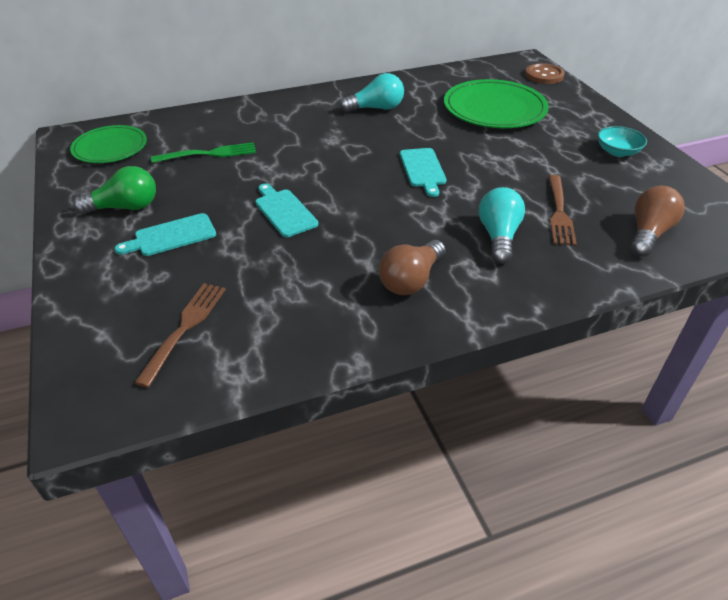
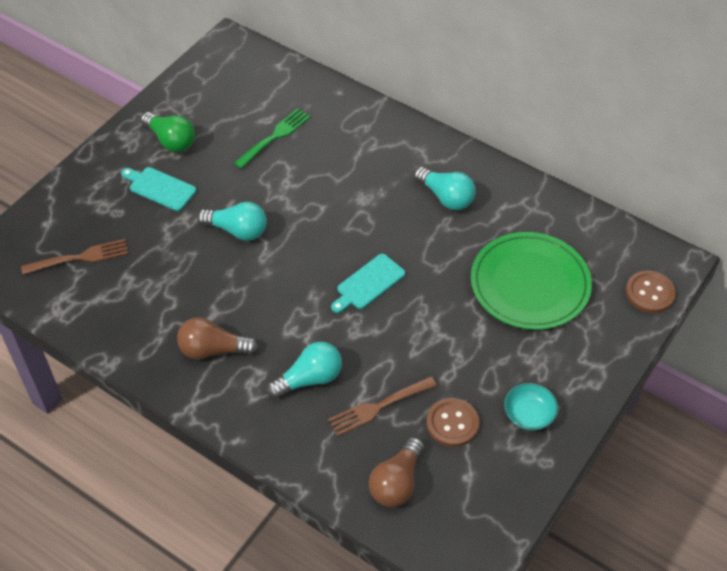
camera: 55 degrees right, 10 degrees up
green plate [70,125,147,163] -> none
green fork [151,142,256,163] -> green fork turned 90 degrees counterclockwise [234,108,310,169]
turquoise cutting board [255,184,318,237] -> turquoise light bulb [197,202,267,241]
brown light bulb [631,186,685,257] -> brown light bulb turned 120 degrees clockwise [369,437,424,507]
none -> brown button [427,398,479,447]

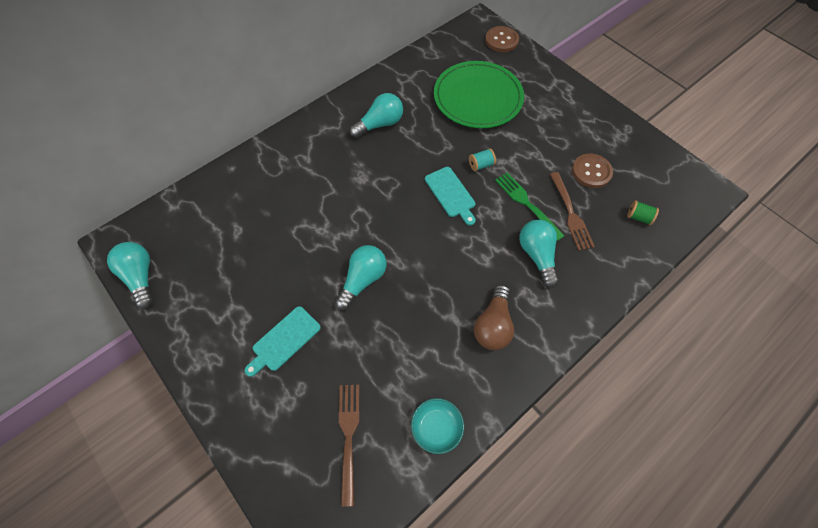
camera: 75 degrees left, 10 degrees up
green light bulb [141,112,195,152] -> none
green fork [234,108,310,169] -> green fork moved to [495,172,565,241]
brown light bulb [369,437,424,507] -> green spool [627,200,659,225]
turquoise bowl [504,383,558,431] -> turquoise bowl moved to [411,398,464,454]
none -> turquoise light bulb [107,242,154,309]
none -> turquoise spool [469,148,496,171]

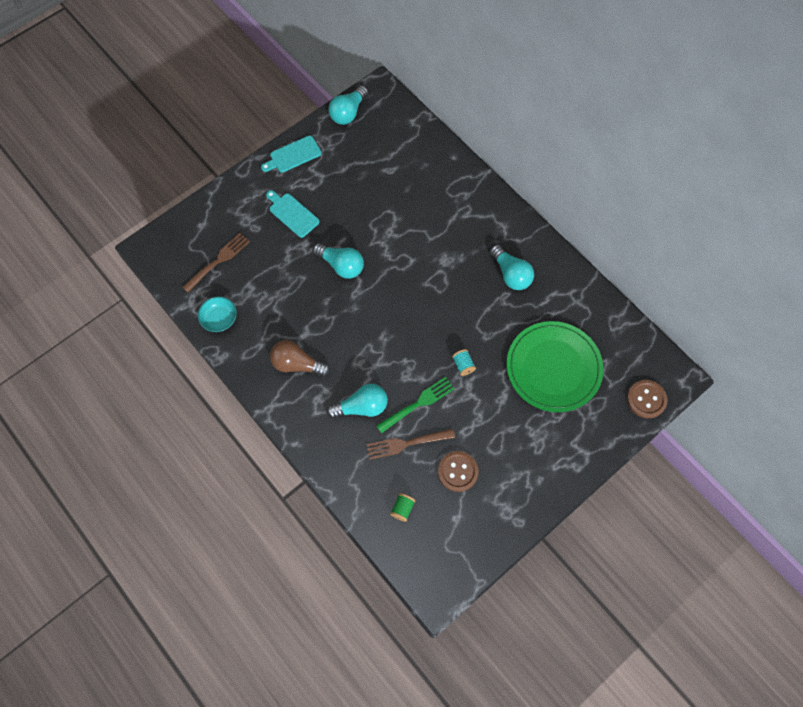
camera: 90 degrees right, 5 degrees up
turquoise light bulb [107,242,154,309] -> turquoise light bulb turned 150 degrees clockwise [328,86,368,125]
brown fork [339,385,359,507] -> brown fork turned 45 degrees counterclockwise [182,233,250,292]
turquoise cutting board [425,167,476,226] -> turquoise cutting board moved to [261,136,322,173]

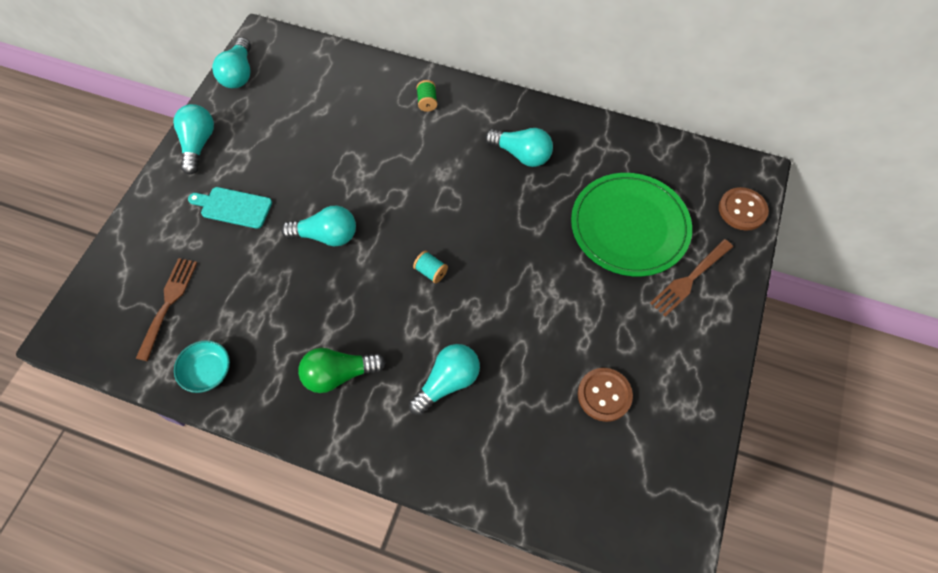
camera: 30 degrees left, 5 degrees down
turquoise cutting board [261,136,322,173] -> turquoise light bulb [173,104,214,175]
brown light bulb [270,340,330,377] -> green light bulb [298,348,386,393]
brown fork [366,429,455,460] -> brown fork moved to [650,239,733,317]
green fork [376,377,455,433] -> none
green spool [390,493,416,522] -> green spool moved to [416,80,437,112]
turquoise spool [452,349,476,376] -> turquoise spool moved to [413,251,448,283]

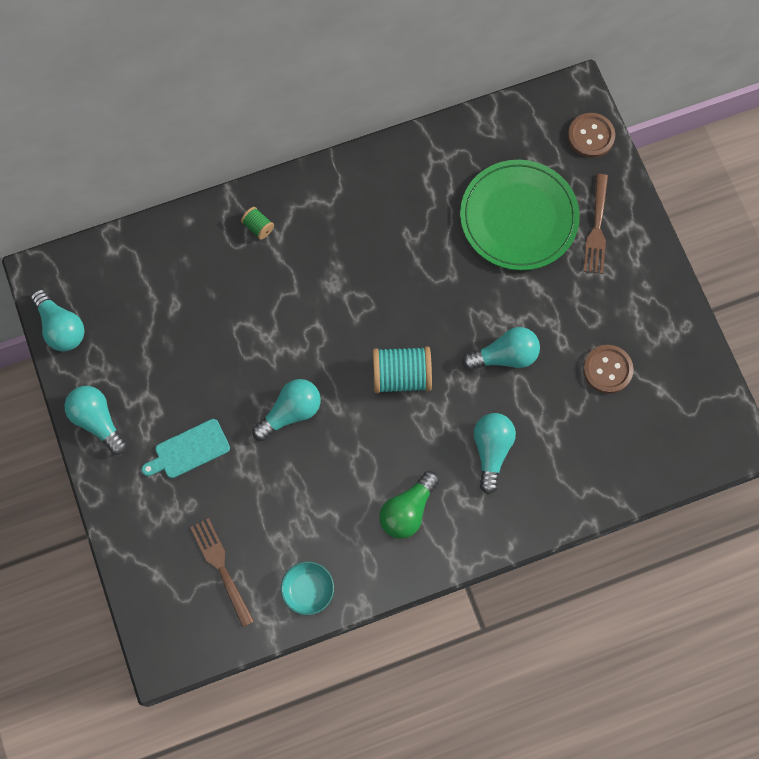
camera: 40 degrees left, 10 degrees up
turquoise spool [413,251,448,283] -> turquoise spool [373,346,432,393], size x2.04
turquoise light bulb [485,128,553,167] -> turquoise light bulb moved to [462,327,540,370]

